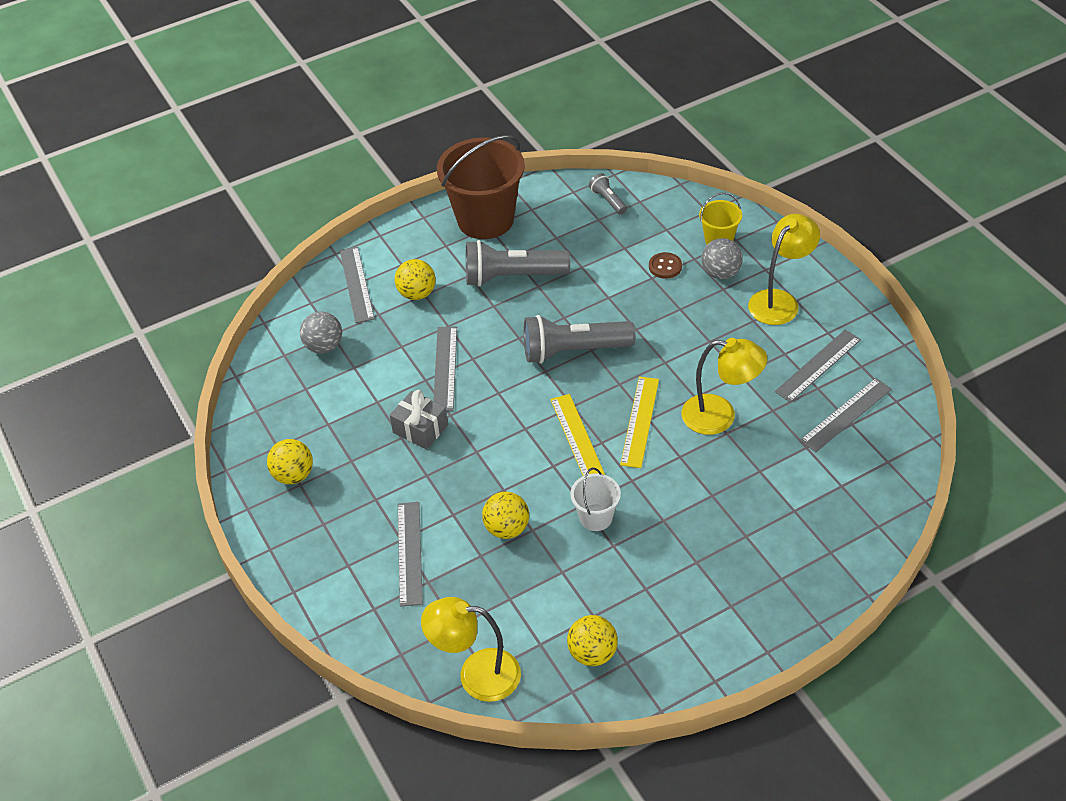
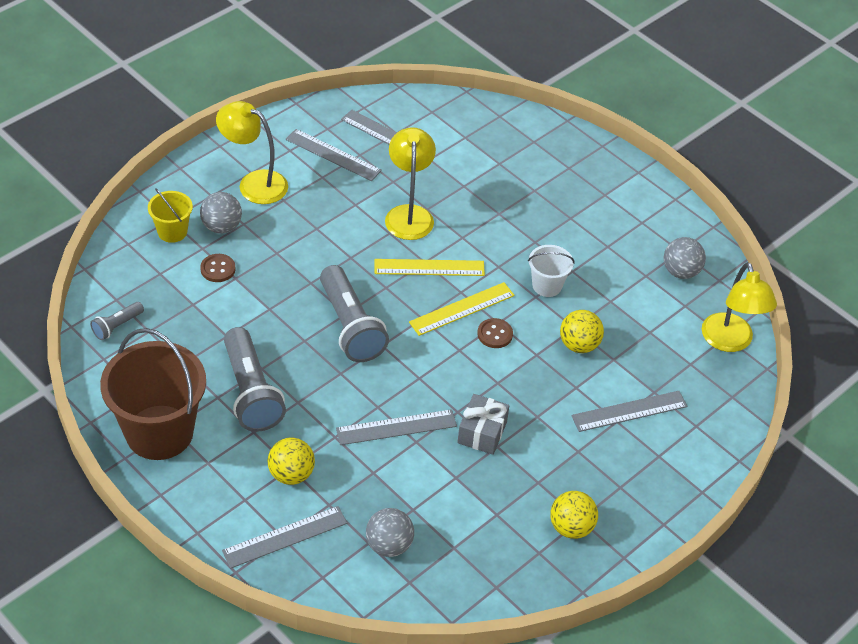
camera: 110 degrees left, 0 degrees up
yellow ball [567,615,618,666] -> grey ball [664,237,706,279]
none -> brown button [477,318,513,348]

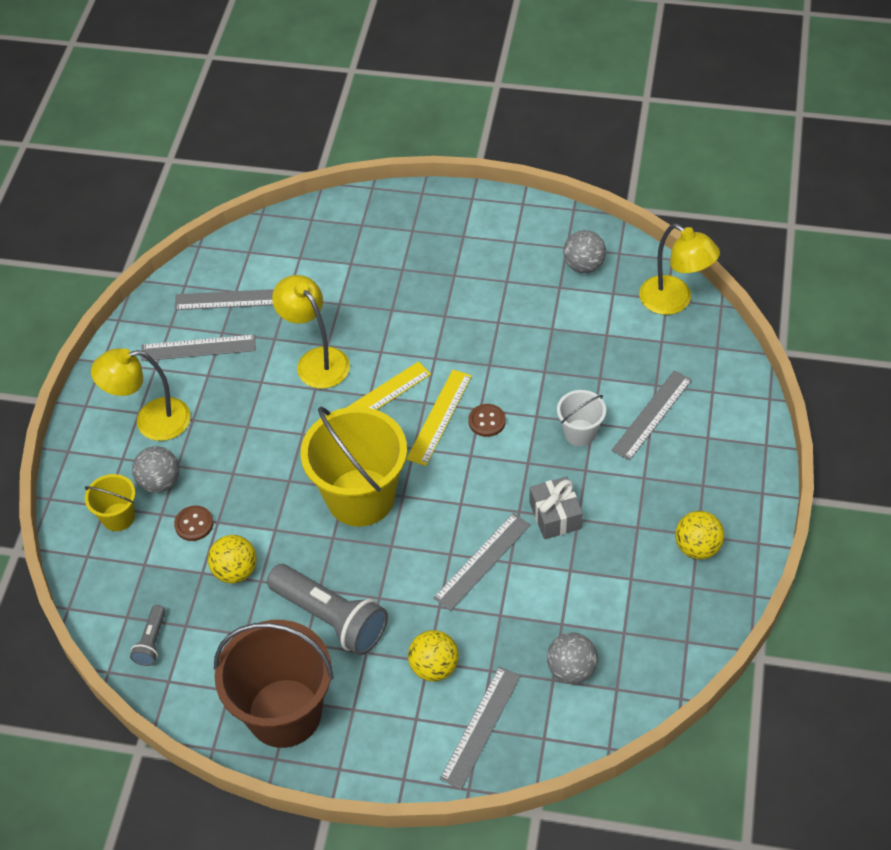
camera: 30 degrees left, 5 degrees up
grey flashlight [320,265,389,362] -> yellow bucket [301,406,407,527]
white bucket [528,245,574,297] -> white bucket moved to [557,390,606,446]
yellow ball [560,310,604,353] -> yellow ball moved to [208,535,257,583]

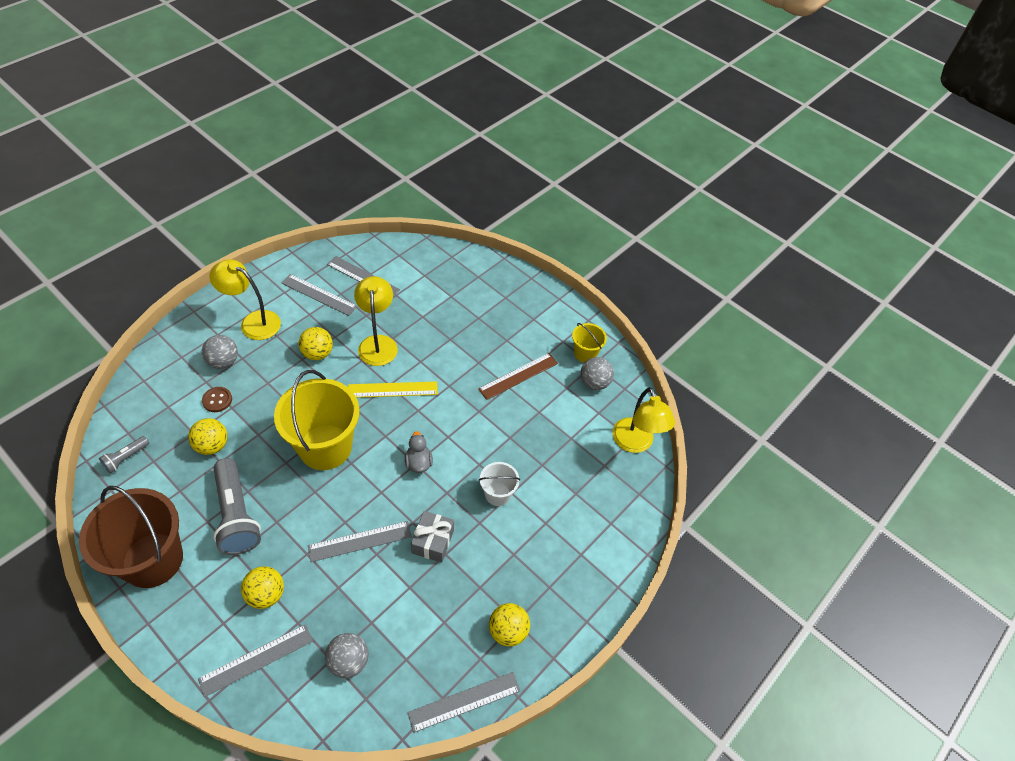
camera: 25 degrees right, 0 degrees up
yellow bucket [85,474,135,531] -> yellow bucket moved to [572,323,607,363]
yellow ruler [406,370,472,466] -> none
brown button [468,404,506,437] -> none
grey ruler [611,371,692,461] -> grey ruler moved to [407,672,520,733]
none -> yellow ball [298,327,333,360]
none -> grey duck [405,431,433,473]
none -> brown ruler [478,353,558,400]

